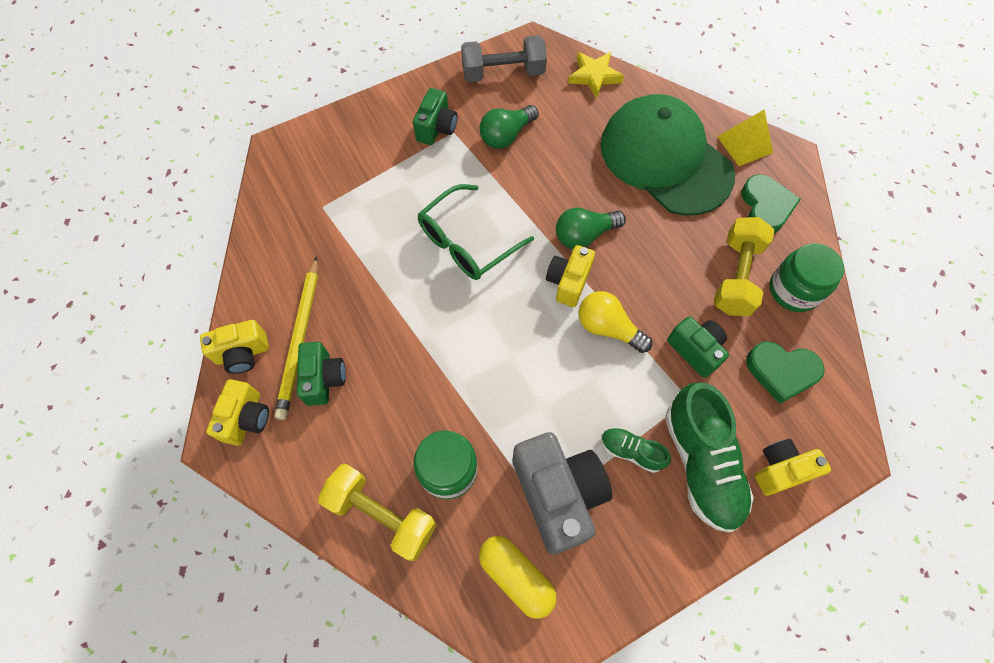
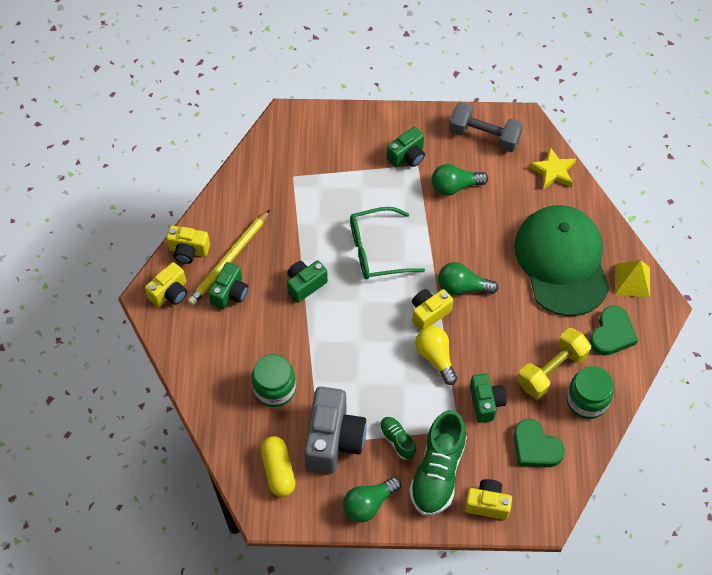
camera: 30 degrees right, 5 degrees down
yellow dumbbell [318,464,437,561] -> none
none -> green camera [287,260,328,303]
none -> green light bulb [343,477,401,523]

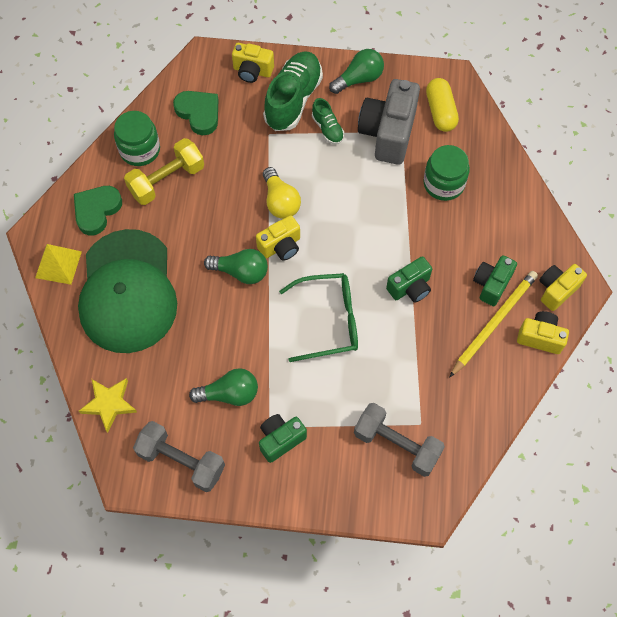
camera: 175 degrees left, 5 degrees up
green camera [470,373,506,423] -> none
none -> grey dumbbell [354,403,445,477]

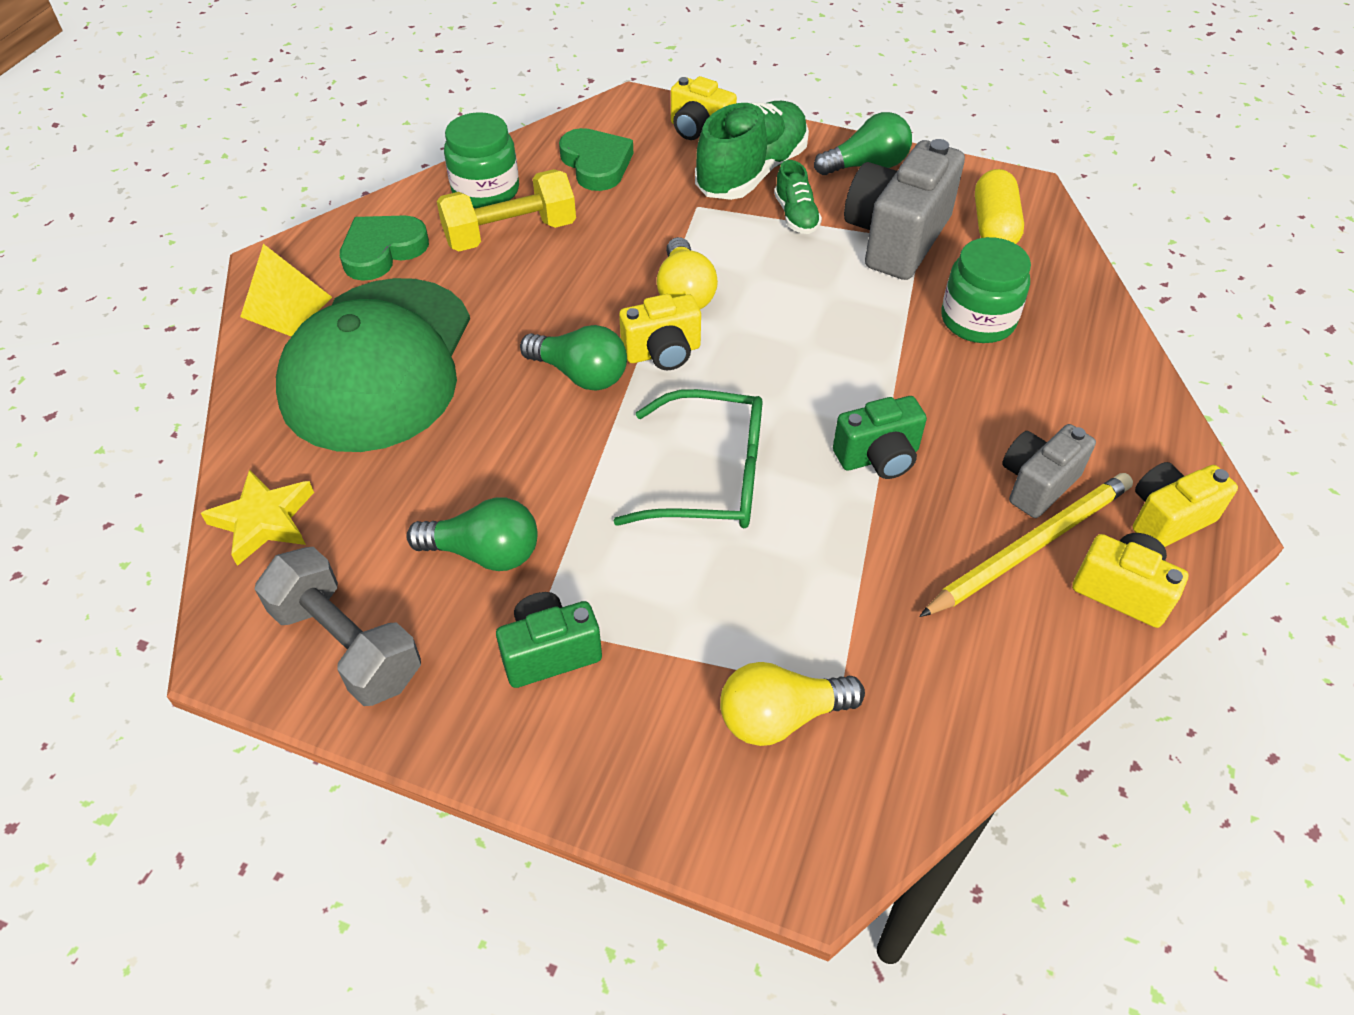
camera: 15 degrees right, 15 degrees down
grey dumbbell [354,403,445,477] -> yellow light bulb [720,662,865,746]
green camera [473,255,517,306] -> grey camera [1002,424,1096,518]

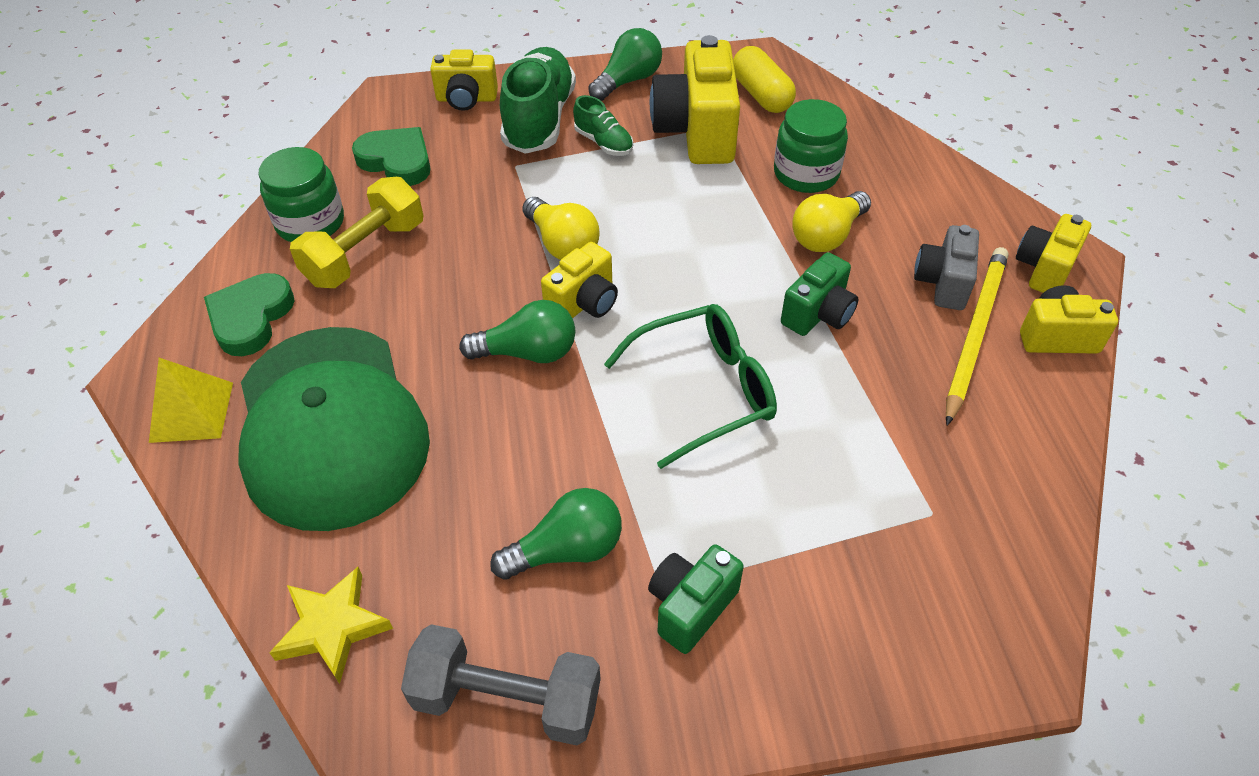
camera: 30 degrees left, 0 degrees up
yellow light bulb [720,662,865,746] -> yellow light bulb moved to [793,191,871,252]
grey camera [844,139,965,280] -> yellow camera [650,35,740,164]

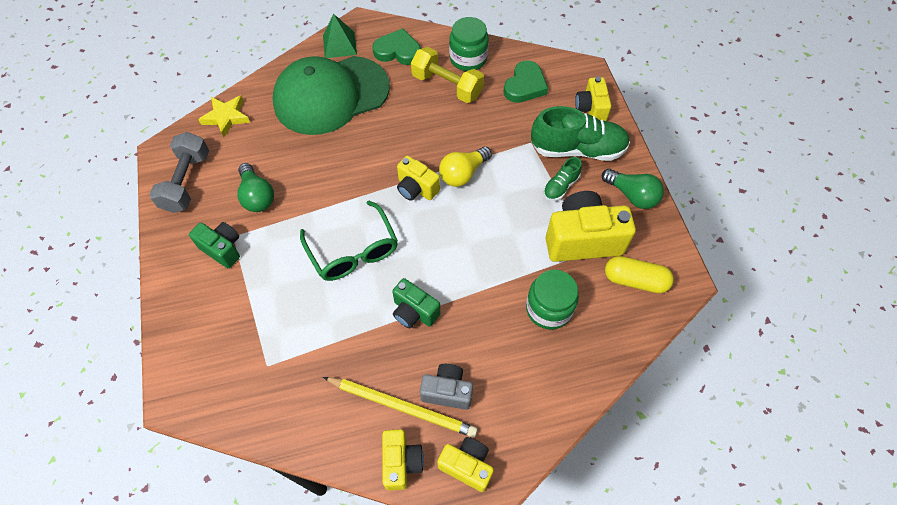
camera: 85 degrees right, 10 degrees up
yellow pyramid [149,358,233,443] -> green pyramid [323,14,357,58]
green light bulb [459,300,575,363] -> none
yellow capsule [733,46,796,113] -> yellow capsule turned 45 degrees clockwise [605,256,674,293]
yellow light bulb [793,191,871,252] -> none

